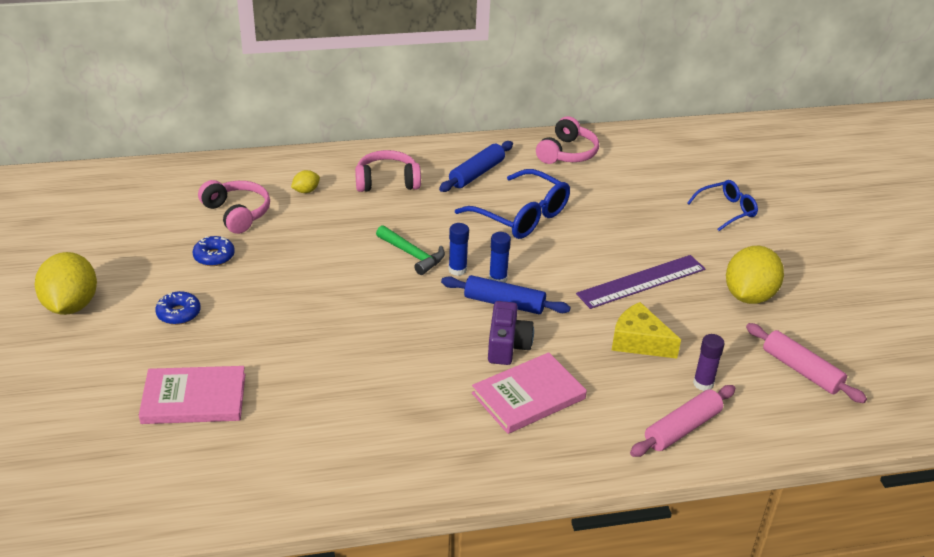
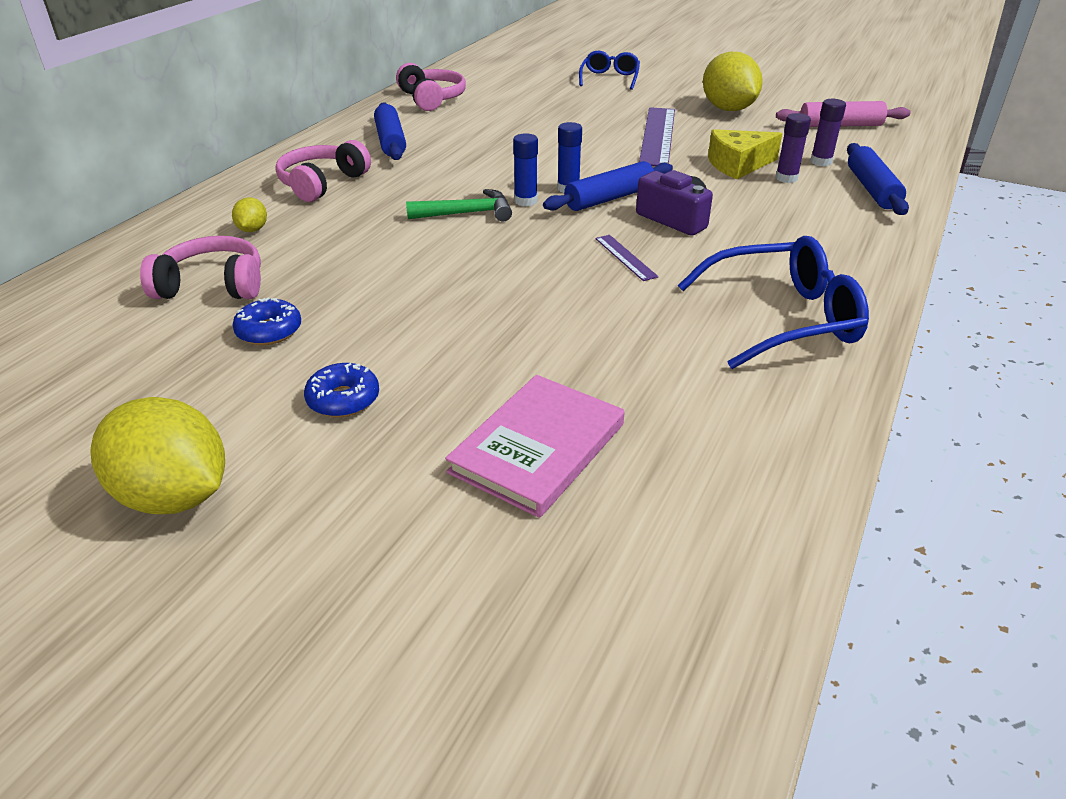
camera: 50 degrees left, 0 degrees up
blue glasses [455,169,570,239] -> blue glasses moved to [678,236,869,369]
pink book [472,352,587,434] -> none
pink rolling pin [630,385,736,457] -> blue rolling pin [847,143,909,215]
none -> purple ruler [595,235,658,281]
none -> purple glue stick [776,113,811,183]

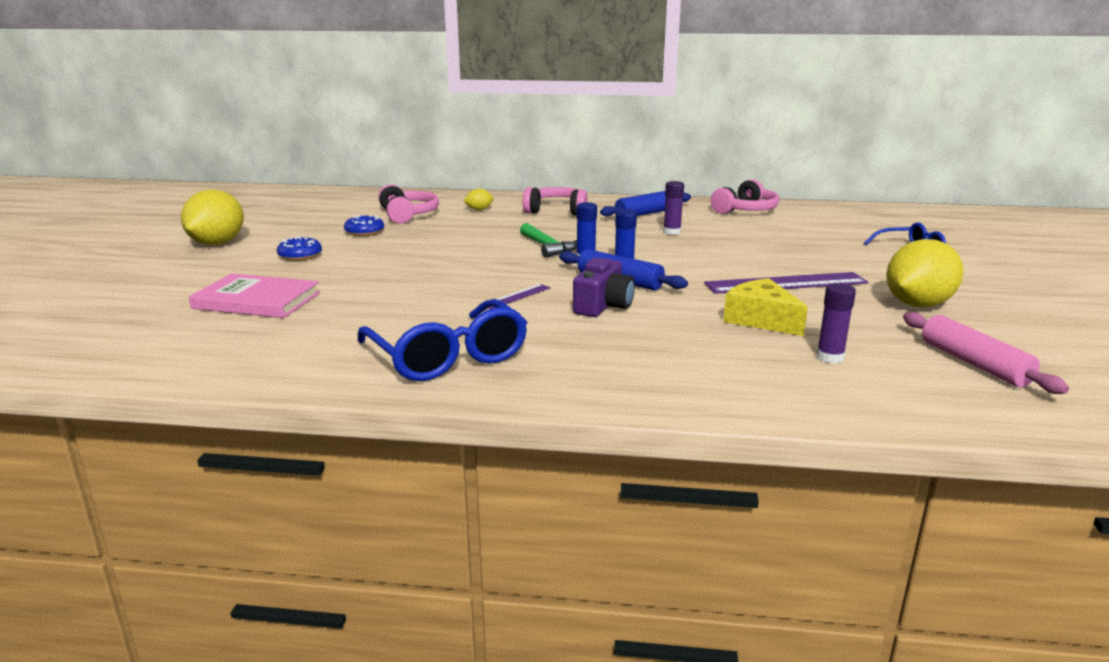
camera: 70 degrees right, 15 degrees down
purple glue stick [776,113,811,183] -> purple glue stick moved to [663,181,684,235]
blue rolling pin [847,143,909,215] -> none

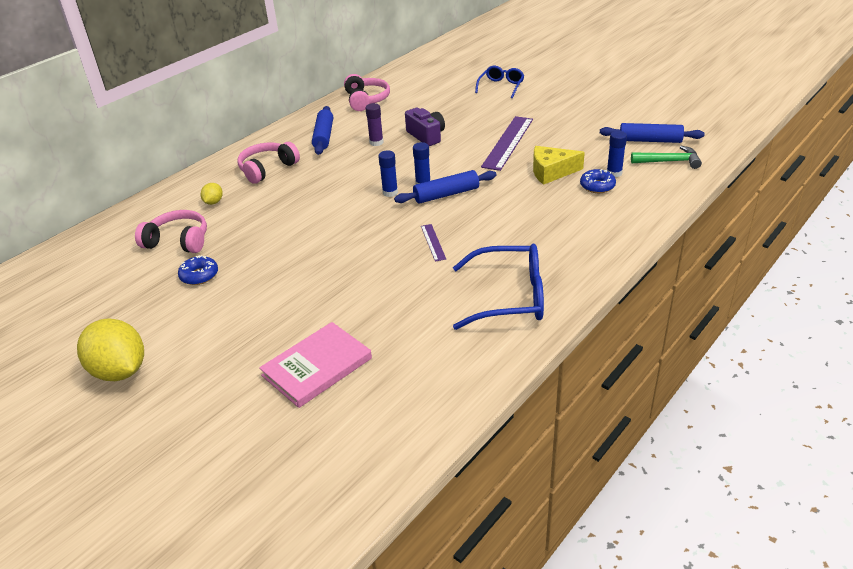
camera: 55 degrees left, 15 degrees up
blue donut [277,237,322,261] -> blue donut moved to [580,169,616,193]
green hammer [520,223,577,258] -> green hammer moved to [631,146,702,169]
purple camera [573,257,635,317] -> purple camera moved to [405,108,445,146]
purple glue stick [817,283,856,364] -> blue glue stick [607,131,627,177]
yellow lemon [886,239,964,308] -> none
pink rolling pin [903,312,1069,394] -> blue rolling pin [600,123,704,143]

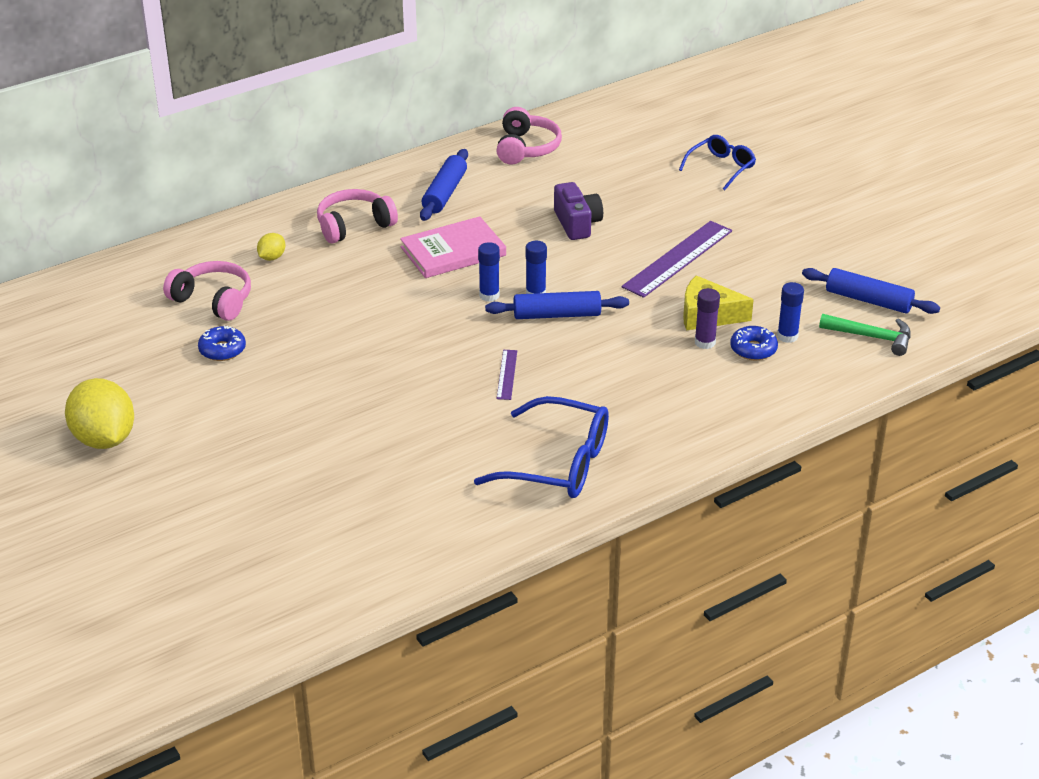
camera: 15 degrees right, 0 degrees up
pink book [259,322,372,408] -> pink book moved to [400,216,506,278]
purple glue stick [366,103,384,146] -> purple glue stick moved to [695,288,720,349]

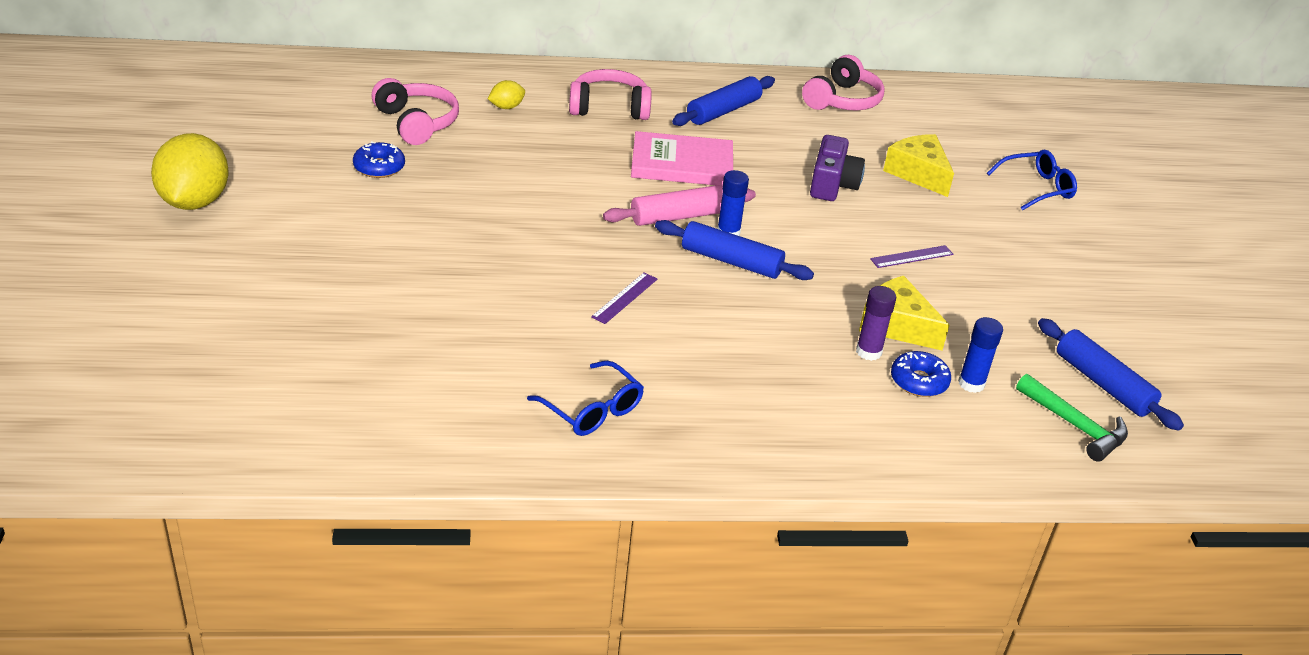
camera: 25 degrees right, 0 degrees up
blue glasses [474,396,609,498] -> blue glasses [527,361,644,436], size x0.61
blue glue stick [478,242,500,302] -> pink rolling pin [603,185,756,226]
purple ruler [622,221,732,298] -> purple ruler [870,245,953,268], size x0.48
none -> yellow cheese [883,134,954,197]

